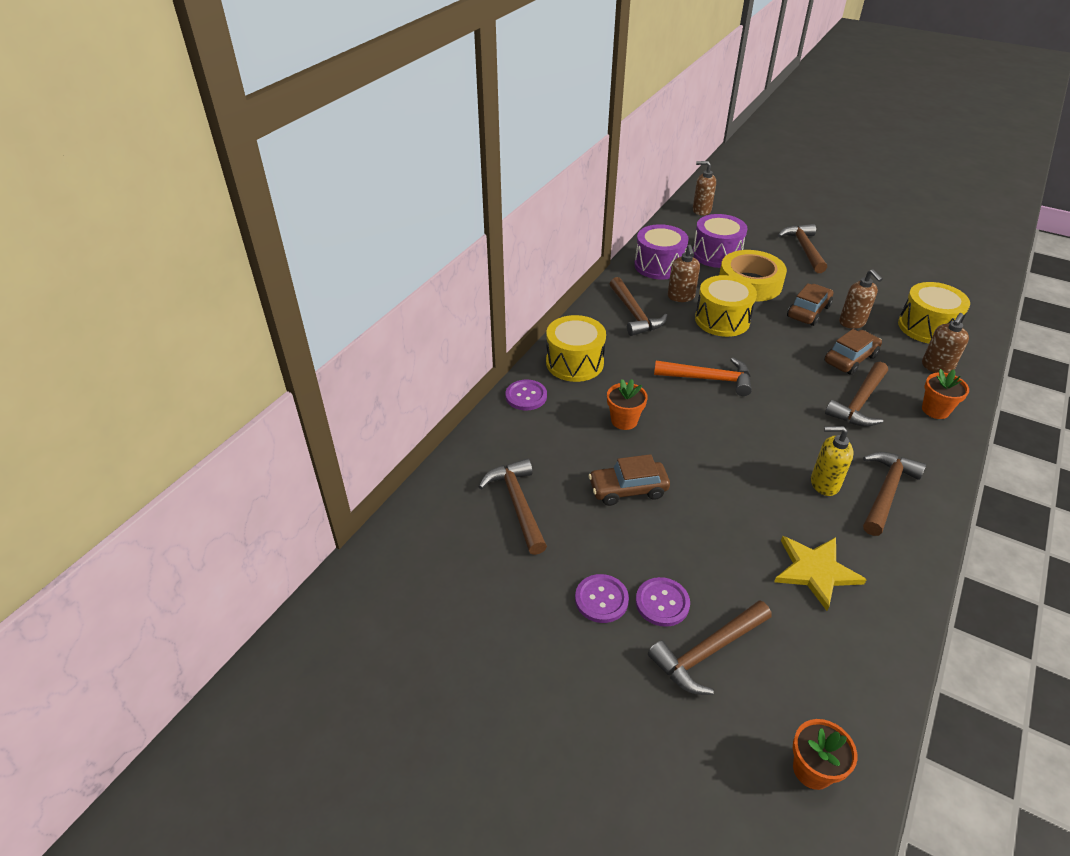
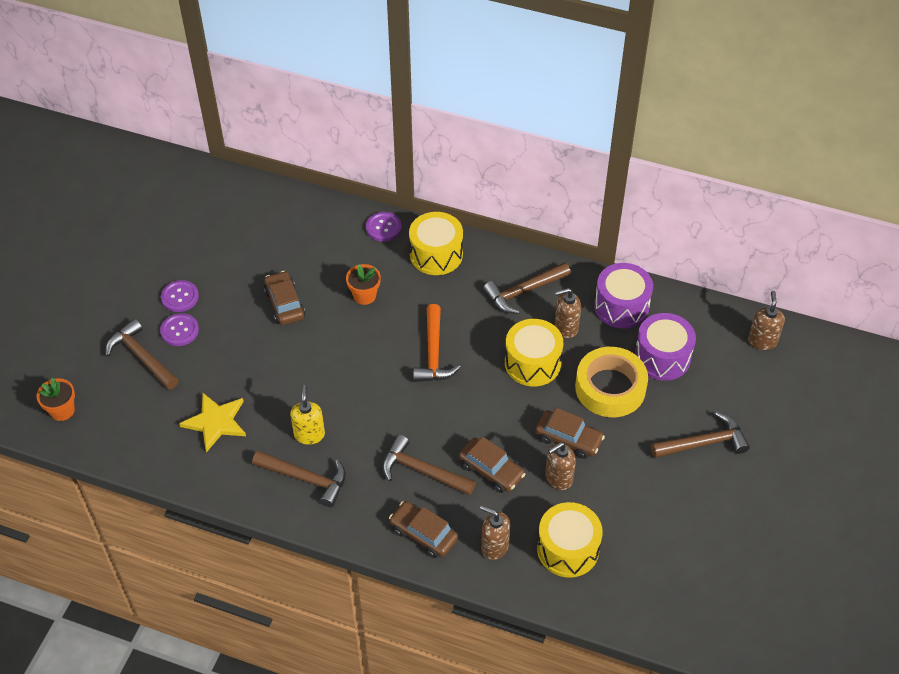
camera: 80 degrees right, 10 degrees up
brown hammer [479,458,547,555] -> none
orange flower pot [922,369,969,419] -> brown car [389,501,458,558]

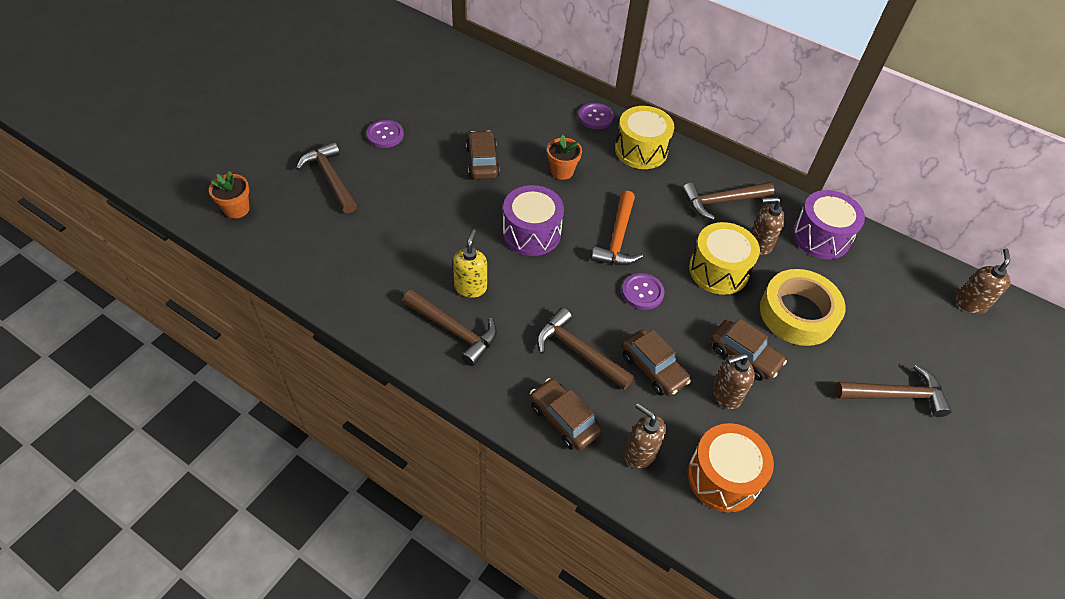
camera: 10 degrees right, 0 degrees up
purple button [160,313,199,346] -> purple button moved to [622,273,665,310]
yellow star [179,393,246,453] -> none
yellow drum [537,502,603,578] -> orange drum [688,423,774,512]
purple drum [635,313,696,381] -> purple drum moved to [503,185,564,256]

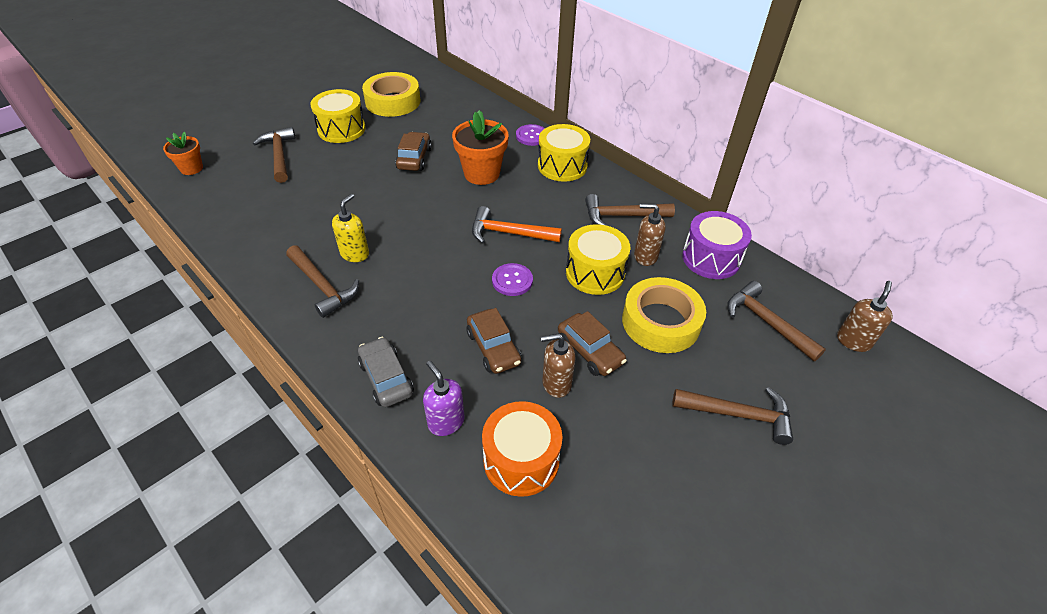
camera: 15 degrees right, 5 degrees down
purple button [366,120,404,148] -> yellow drum [311,89,366,143]
purple drum [503,185,564,256] -> none
brown car [530,378,602,451] -> grey car [358,337,414,407]
brown hammer [537,308,634,390] -> brown hammer moved to [727,281,826,361]
orange flower pot [547,135,582,180] -> orange flower pot [452,110,509,185], size x1.68
orange hammer [591,191,643,265] -> orange hammer turned 75 degrees clockwise [472,206,562,244]
brown soap dispenser [625,403,666,469] -> purple soap dispenser [423,361,465,436]
none -> yellow tape [362,72,420,117]

